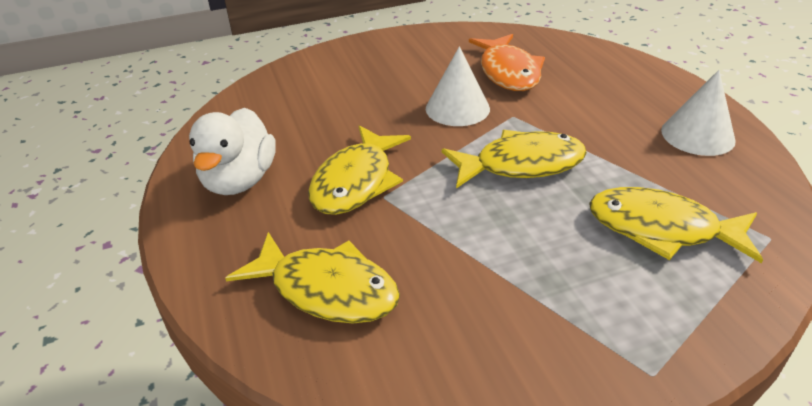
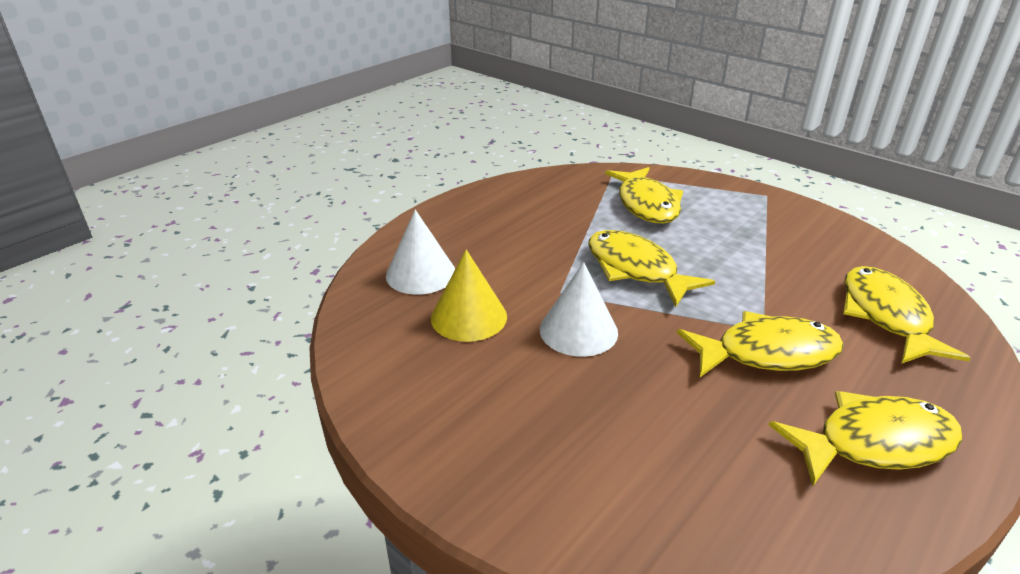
camera: 120 degrees left, 5 degrees down
white duck [189,108,276,195] -> yellow fish [769,391,962,486]
orange fish [469,34,545,91] -> yellow cone [431,250,507,342]
white cone [661,70,736,156] -> white cone moved to [386,210,455,295]

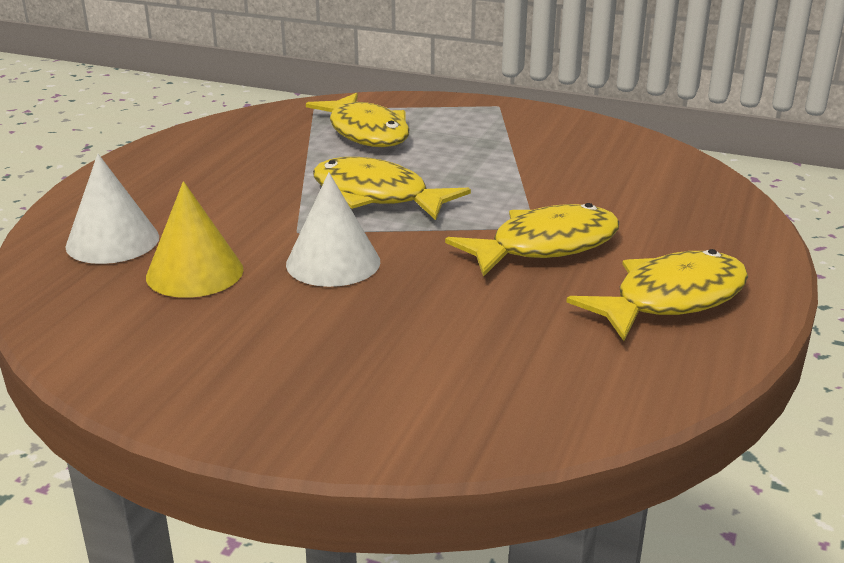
camera: 20 degrees left, 5 degrees down
yellow fish [843,266,970,364] -> none

